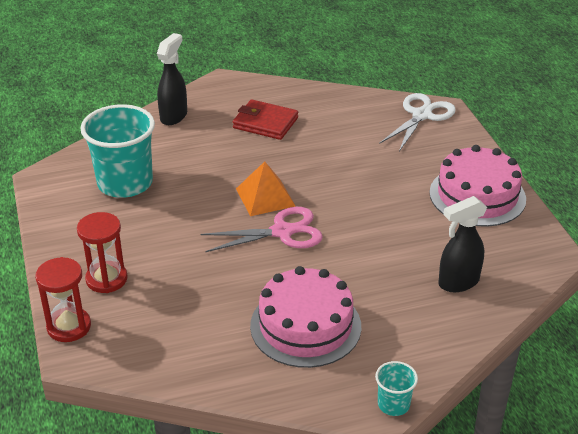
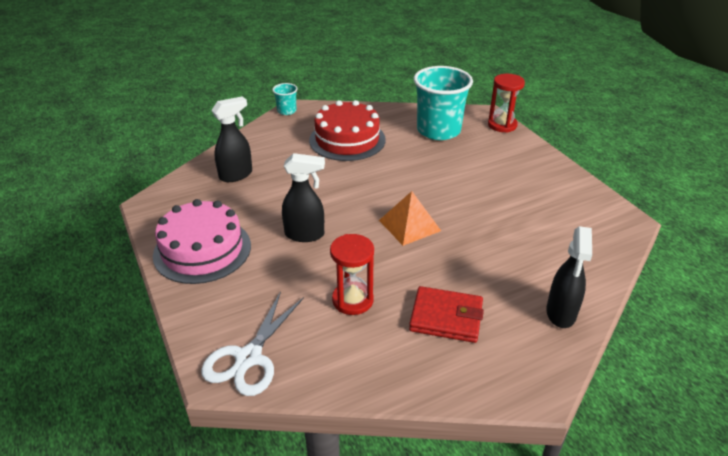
camera: 170 degrees right, 0 degrees up
red hourglass [77,212,128,293] -> red hourglass moved to [330,234,374,315]
turquoise cup [80,104,155,198] -> turquoise cup moved to [414,66,473,140]
pink scissors [201,207,323,252] -> none
pink cake [250,266,361,368] -> red cake [309,100,386,161]
none -> black spray bottle [282,153,325,242]

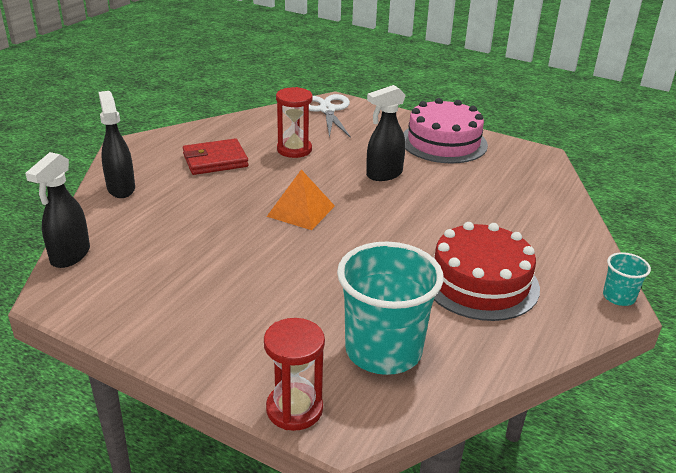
camera: 145 degrees right, 5 degrees down
black spray bottle [211,96,252,182] -> black spray bottle moved to [25,152,90,268]

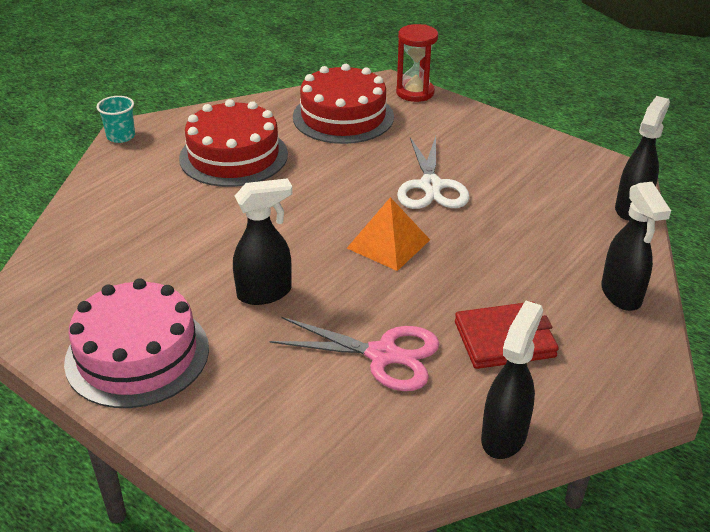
camera: 170 degrees left, 5 degrees up
red hourglass [276,87,313,158] -> pink scissors [270,317,439,391]
white scissors [309,94,351,138] -> white scissors moved to [397,136,470,209]
turquoise cup [337,242,444,375] -> red cake [293,64,394,144]
none -> black spray bottle [481,300,543,459]

